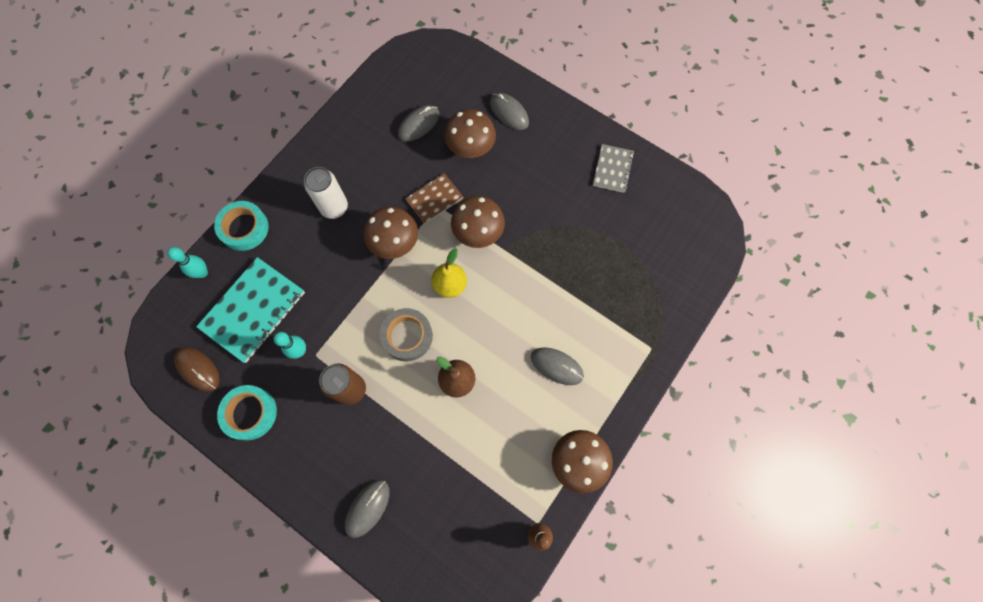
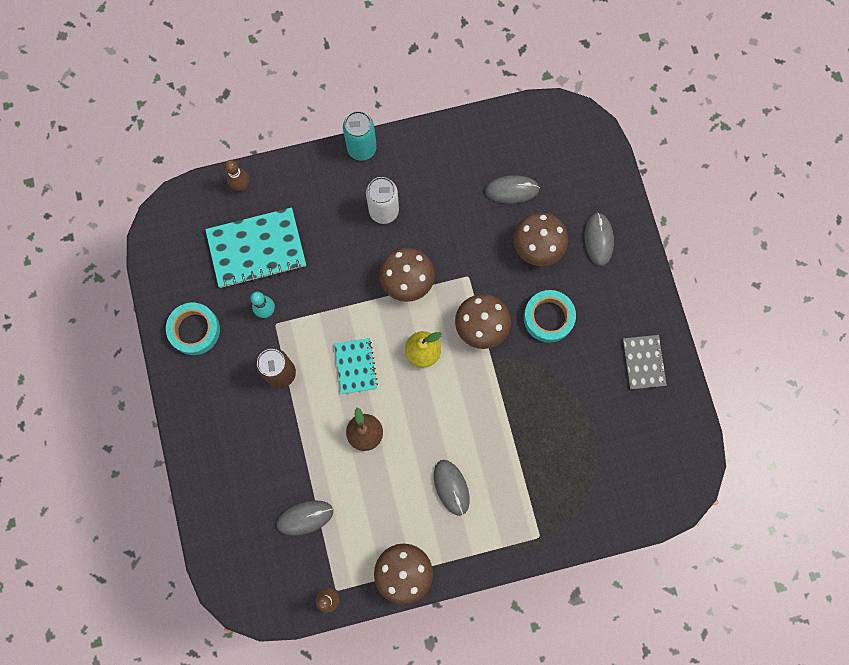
camera: 40 degrees right, 5 degrees up
turquoise bowling pin [167,247,208,278] -> brown bowling pin [225,160,249,191]
brown mouse [174,347,220,392] -> none
turquoise tape [214,201,269,251] -> turquoise tape moved to [524,290,576,343]
grey mouse [345,480,390,538] -> grey mouse moved to [277,500,333,536]
grey tape [379,308,433,361] -> turquoise notebook [334,338,378,394]
brown notebook [405,173,463,224] -> none
grey notebook [593,144,634,193] -> grey notebook turned 60 degrees counterclockwise [623,335,667,389]
none -> turquoise can [343,111,377,161]

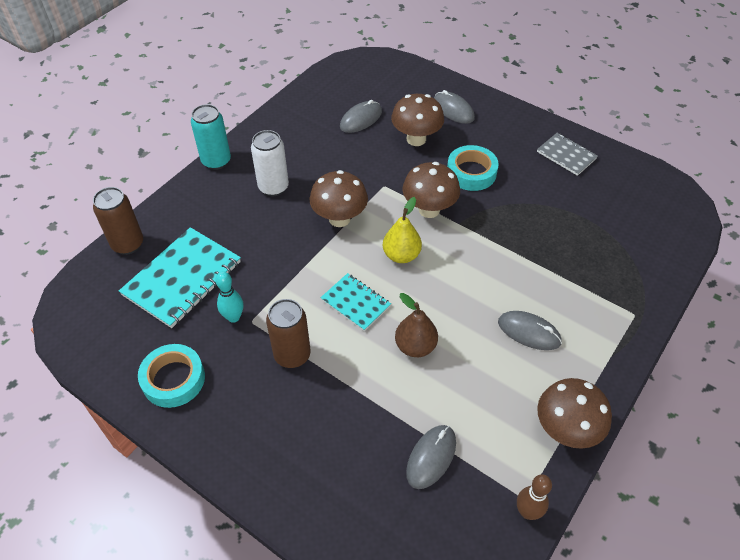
camera: 40 degrees left, 25 degrees down
brown bowling pin [225,160,249,191] -> brown can [93,187,143,255]

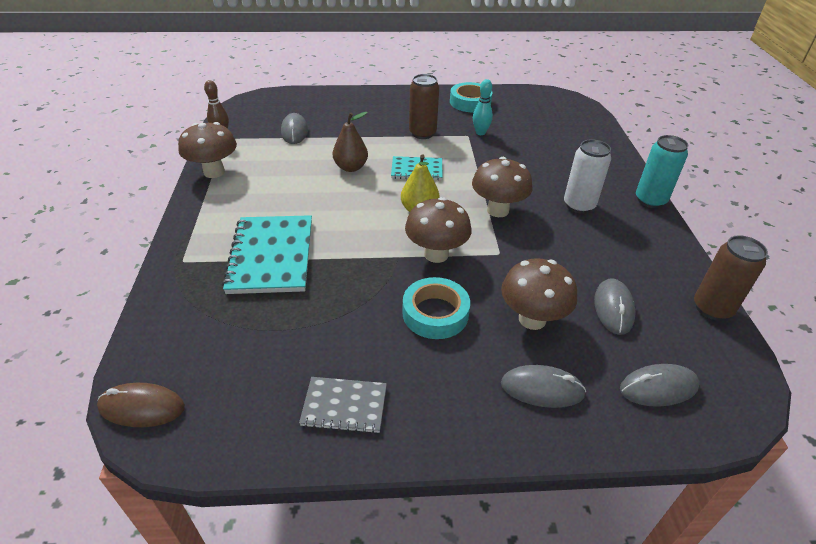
camera: 140 degrees right, 10 degrees down
brown can [93,187,143,255] -> brown can moved to [694,235,768,320]
turquoise notebook [119,227,241,328] -> turquoise notebook moved to [222,215,312,294]
grey mouse [498,311,562,350] -> grey mouse moved to [620,364,700,407]
none -> brown mouse [97,383,185,427]

